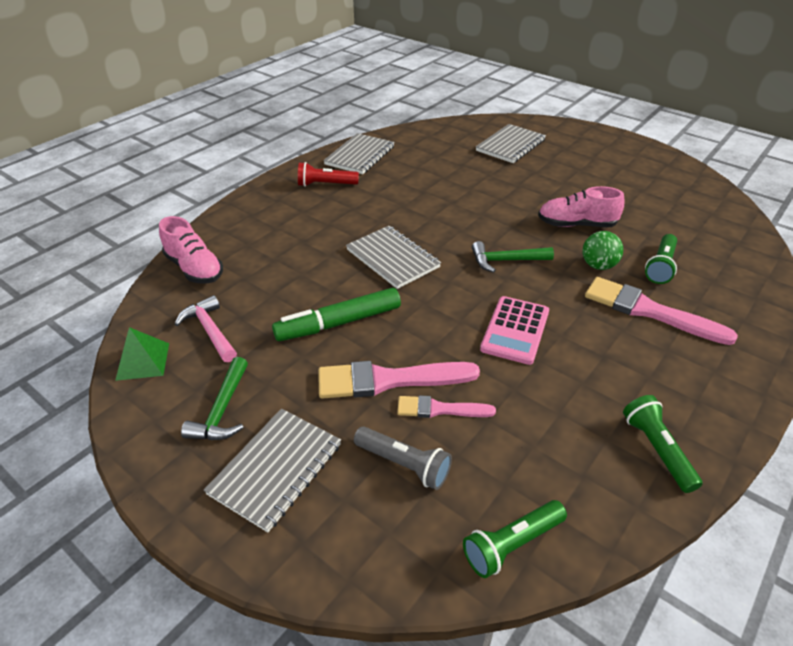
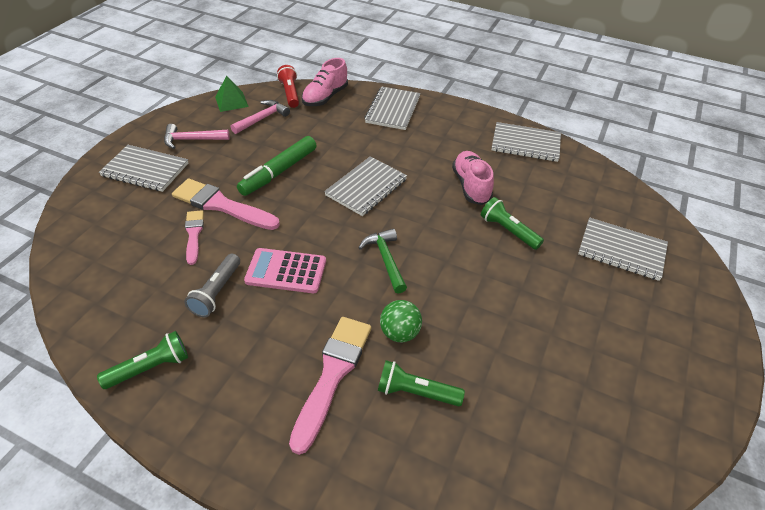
camera: 75 degrees right, 5 degrees up
green hammer [181,357,248,440] -> pink hammer [164,124,229,149]
green marker [272,288,401,341] -> green marker turned 105 degrees counterclockwise [237,136,317,196]
red flashlight [298,162,359,187] -> red flashlight moved to [277,65,299,108]
pink brush [318,361,480,399] -> pink brush turned 45 degrees counterclockwise [172,179,280,230]
grey flashlight [354,426,452,490] -> grey flashlight moved to [184,254,240,317]
green flashlight [463,500,567,578] -> green flashlight moved to [481,197,544,250]
pink shoe [538,186,625,227] -> pink shoe moved to [452,151,494,205]
none -> grey notebook [364,87,421,130]

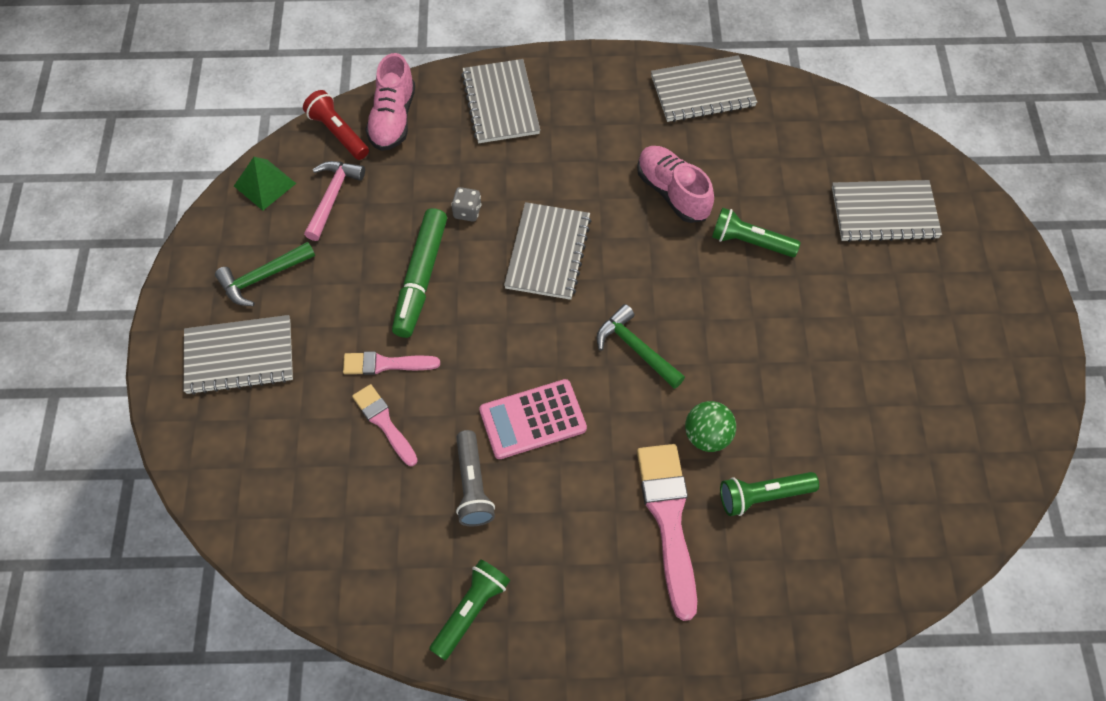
camera: 25 degrees left, 15 degrees up
pink hammer [164,124,229,149] -> green hammer [215,242,315,306]
pink brush [172,179,280,230] -> pink brush [343,351,440,375], size x0.58
none -> grey dice [451,187,481,222]

